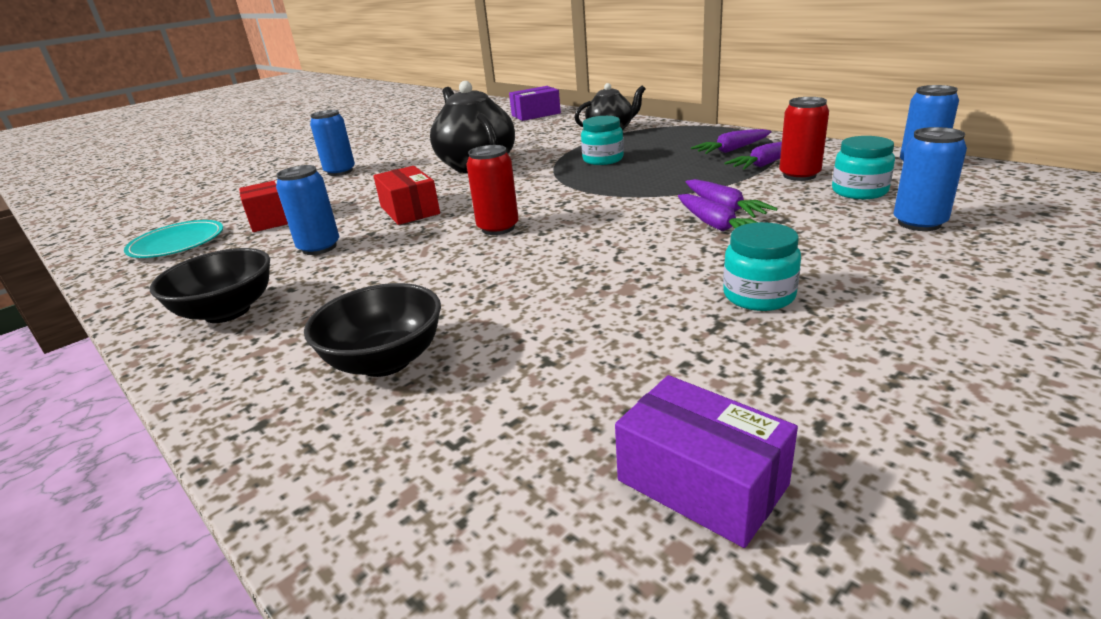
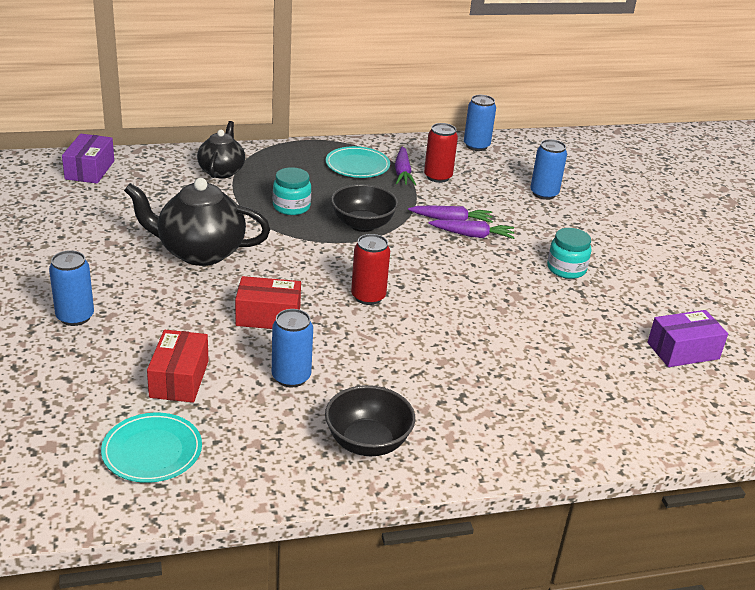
camera: 65 degrees left, 5 degrees up
black bowl [304,283,441,377] -> black bowl moved to [331,184,398,232]
purple carrot [691,129,772,154] -> turquoise plate [326,146,390,178]
turquoise jar [832,136,895,199] -> none

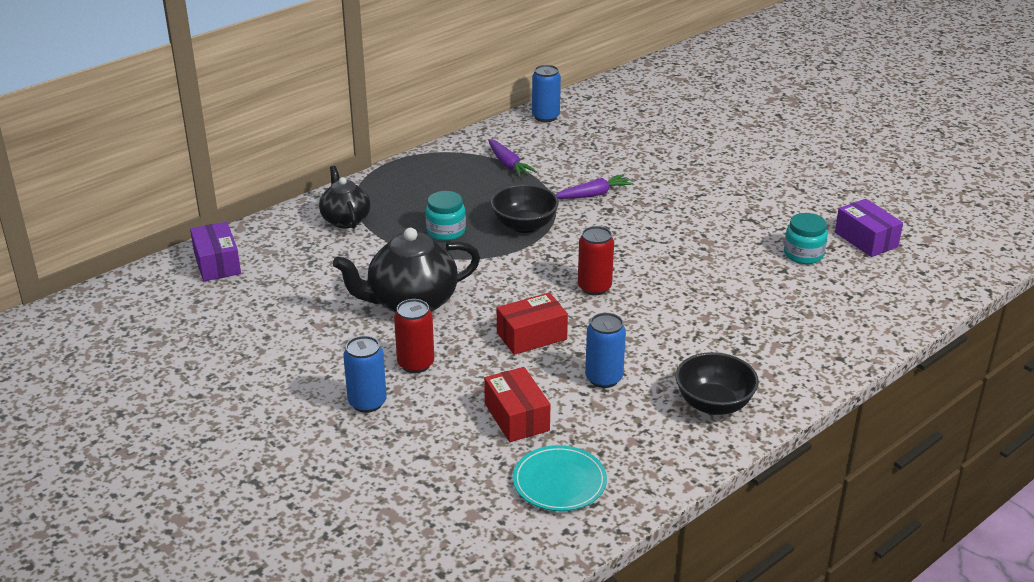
camera: 25 degrees left, 0 degrees up
turquoise plate [326,146,390,178] -> none
red can [424,123,458,183] -> red can moved to [394,299,434,373]
purple carrot [428,220,515,239] -> none
blue can [530,139,567,200] -> none
turquoise jar [547,228,592,279] -> turquoise jar moved to [784,213,828,264]
purple box [647,310,728,367] -> purple box turned 75 degrees counterclockwise [835,199,903,257]

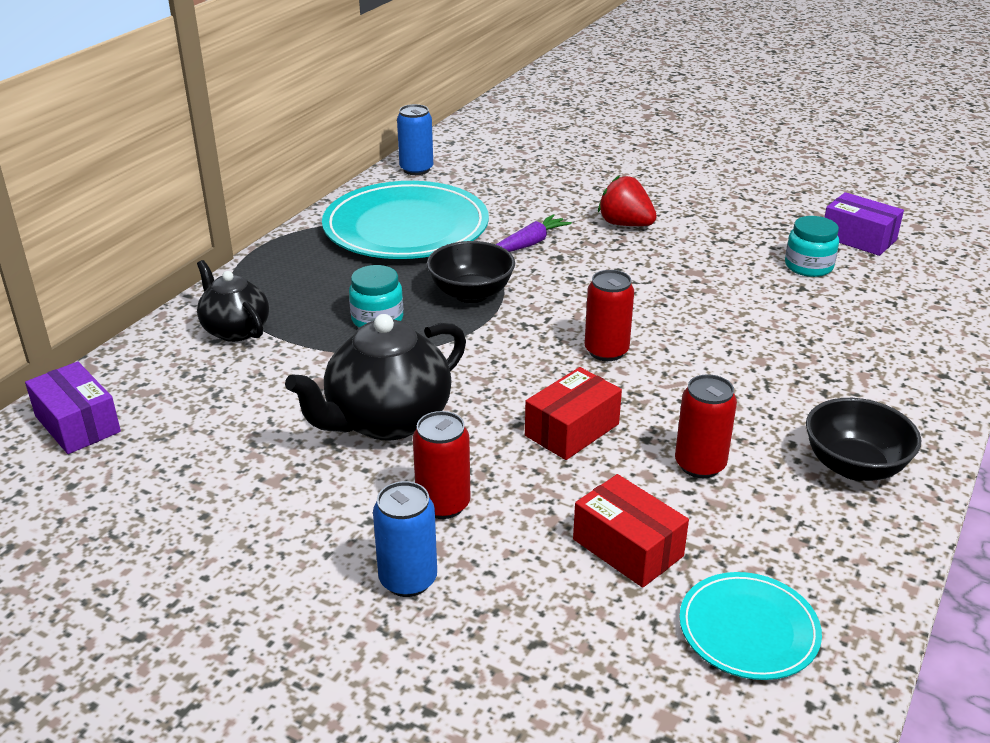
camera: 20 degrees left, 0 degrees up
purple carrot [488,139,537,177] -> turquoise plate [322,181,489,259]
blue can [585,313,626,388] -> red can [675,374,737,478]
none -> red strawberry [598,175,657,226]

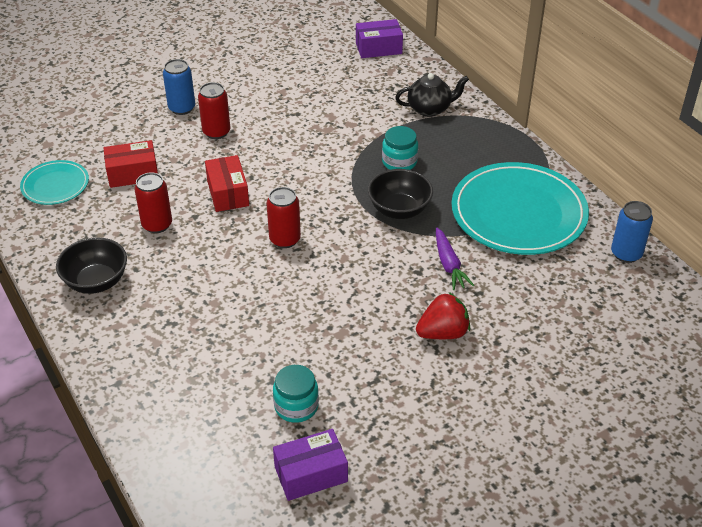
camera: 120 degrees right, 10 degrees up
black teapot [285,314,466,441] -> none

